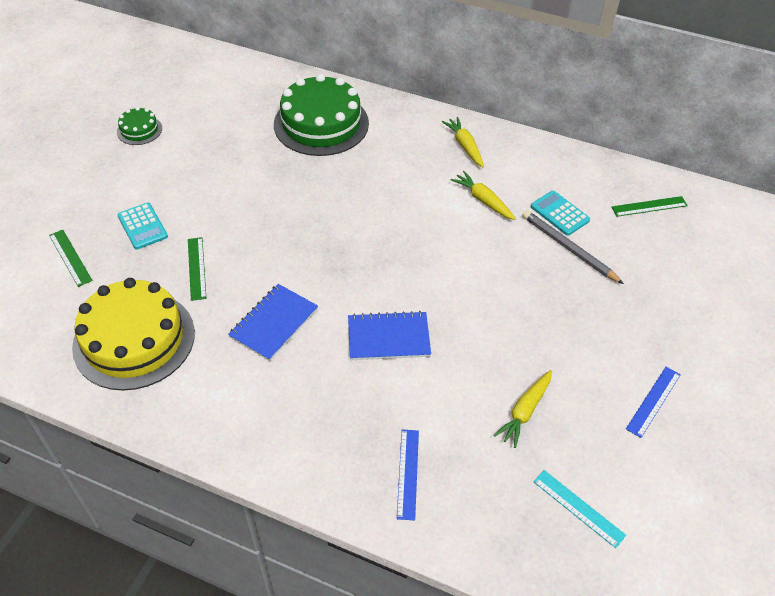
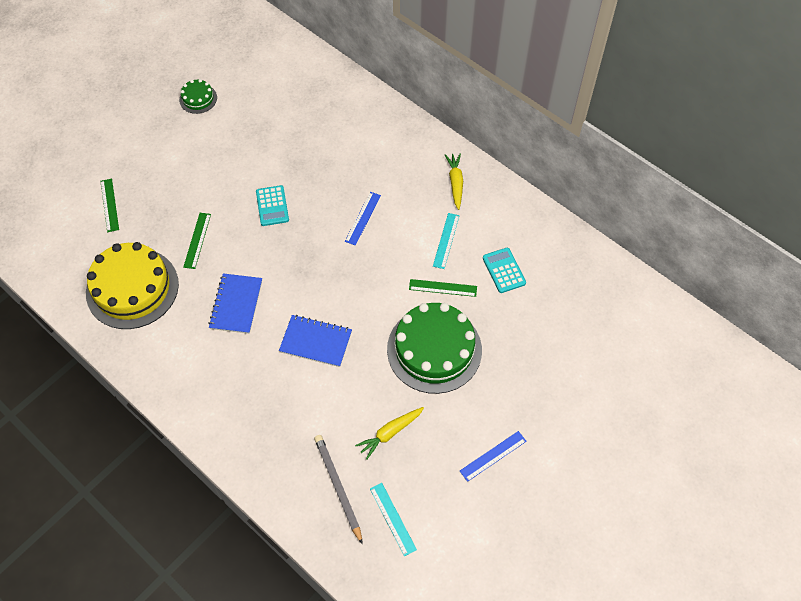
camera: 20 degrees right, 10 degrees up
turquoise calculator [117,203,168,250] -> turquoise calculator moved to [256,185,289,226]
blue notebook [228,284,318,361] -> blue notebook turned 45 degrees counterclockwise [208,273,262,334]
green cake [274,74,369,156] -> green cake moved to [387,303,482,394]
blue ruler [397,430,419,520] -> blue ruler moved to [345,192,381,245]
yellow carrot [451,171,516,220] -> turquoise ruler [433,213,460,269]
grey pencil [522,210,624,284] -> grey pencil moved to [314,435,363,545]
green ruler [612,196,688,217] -> green ruler moved to [409,279,477,297]

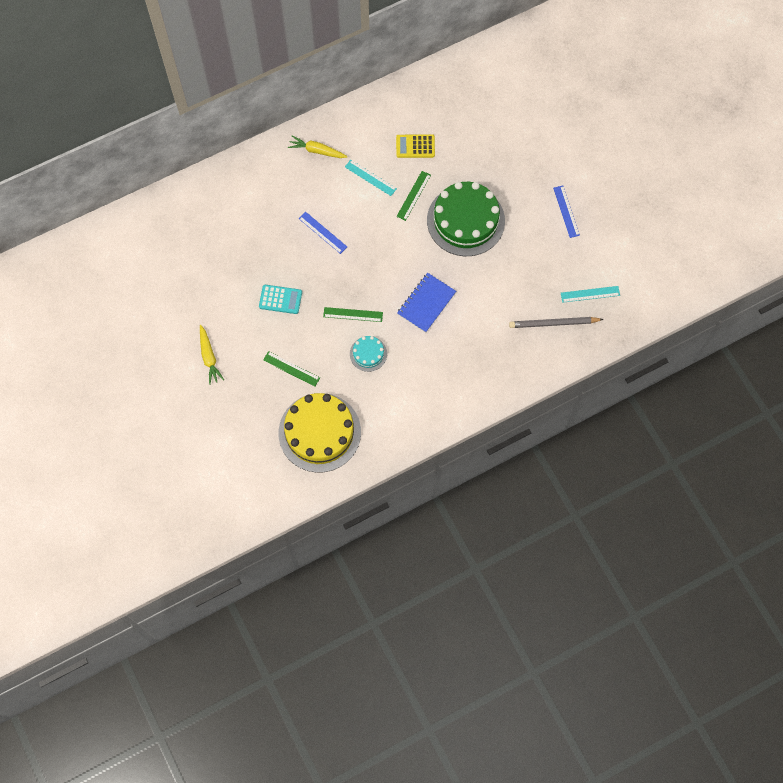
camera: 70 degrees left, 10 degrees up
green ruler [100,179,119,232] -> green ruler moved to [323,307,383,322]
green cake [179,79,217,114] -> none
blue notebook [208,273,262,334] -> turquoise cake [350,336,387,372]
yellow carrot [355,407,424,460] -> yellow carrot moved to [200,325,224,385]
turquoise calculator [483,248,526,293] -> yellow calculator [396,134,435,158]

